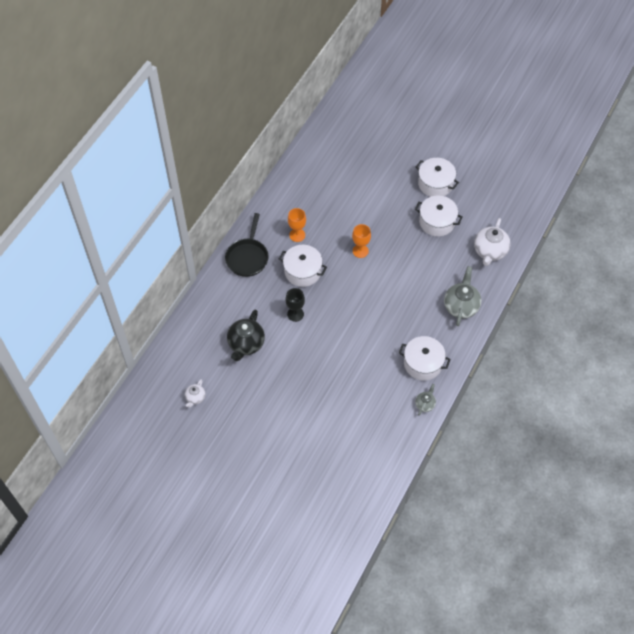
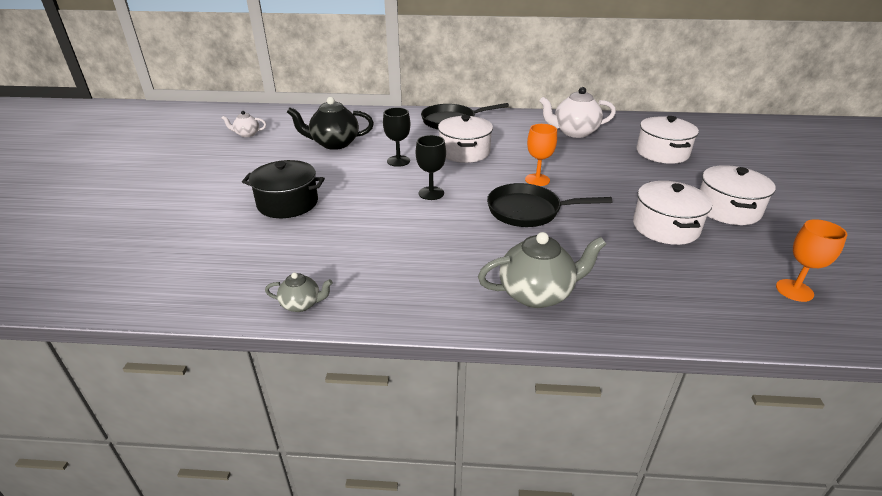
camera: 65 degrees right, 25 degrees down
orange goblet [288,208,306,242] -> orange goblet moved to [776,219,847,302]
white pot [399,336,451,381] -> white pot moved to [636,116,699,164]
white teapot [474,218,511,266] -> white teapot moved to [540,87,616,138]
none -> black pot [242,160,325,218]
none -> black goblet [416,135,446,200]
none -> black pan [487,183,612,227]

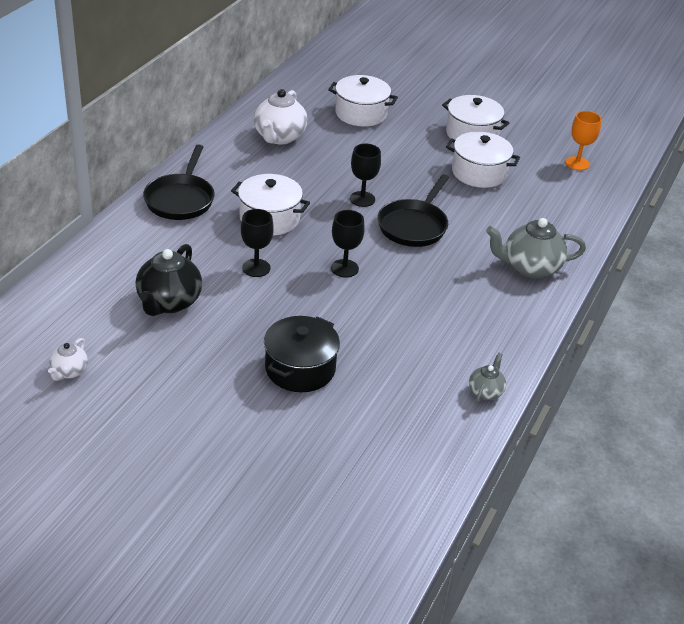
camera: 70 degrees left, 5 degrees up
grey teapot [478,232,606,308] -> grey teapot turned 105 degrees counterclockwise [486,218,586,278]
orange goblet [525,124,557,186] -> black goblet [350,143,381,207]

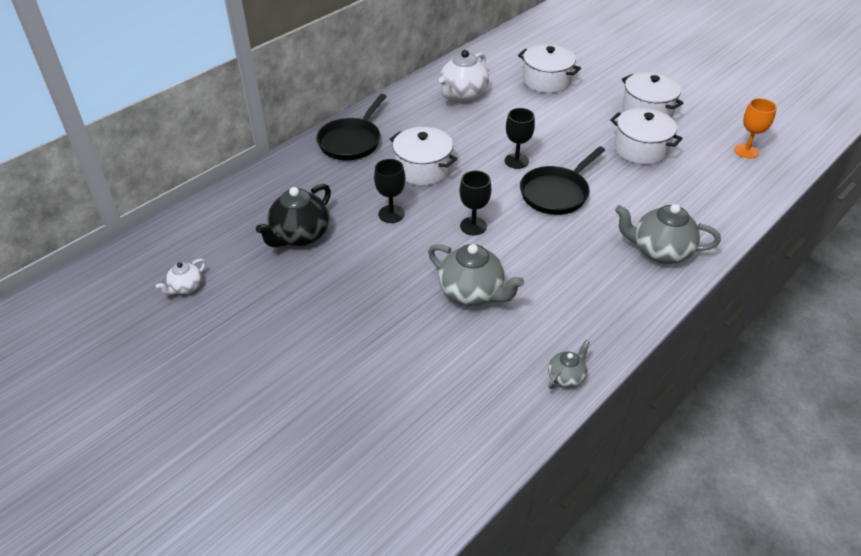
camera: 20 degrees right, 5 degrees up
black pot [264,316,340,392] -> none
none -> grey teapot [428,244,524,306]

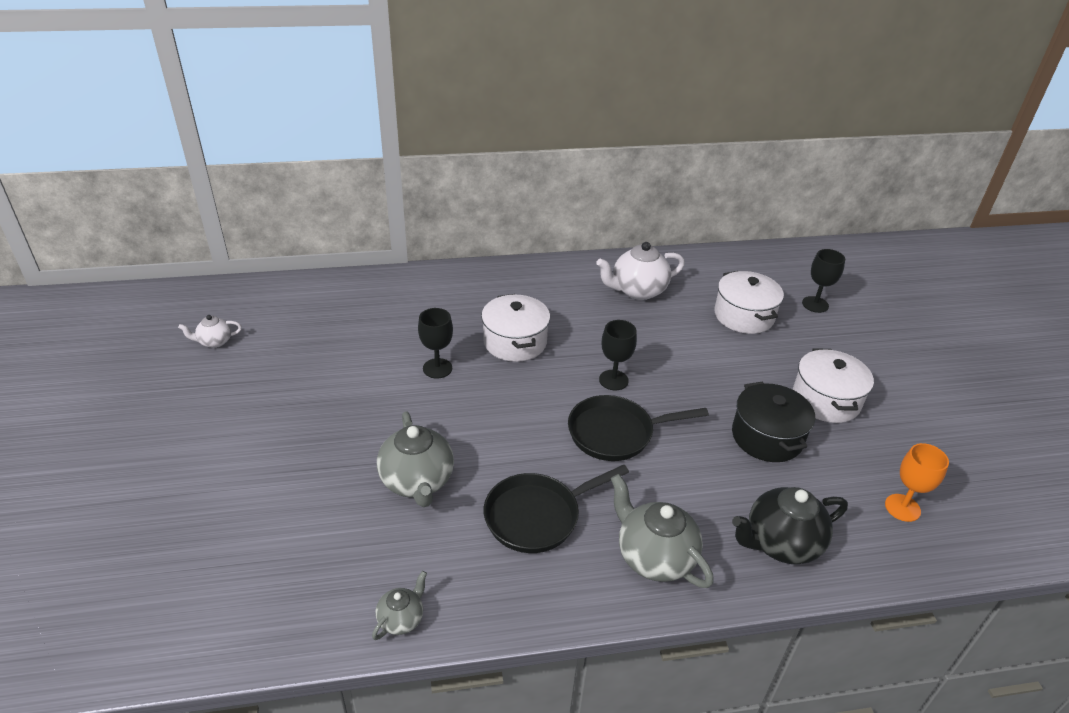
camera: 35 degrees right, 5 degrees down
black teapot [256,184,331,247] -> black teapot moved to [732,487,848,564]
black pan [316,94,387,160] -> black pan moved to [484,464,629,553]
black goblet [459,170,491,235] -> black goblet moved to [802,249,845,313]
grey teapot [548,340,590,389] -> grey teapot turned 45 degrees counterclockwise [372,571,427,640]
white pot [610,108,683,164] -> black pot [732,382,815,462]

